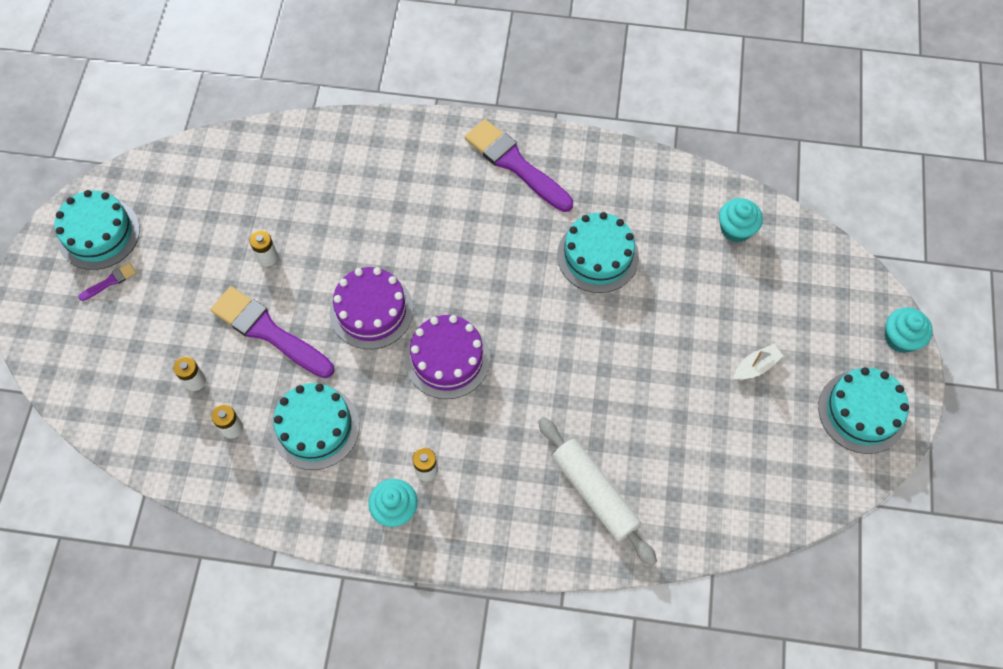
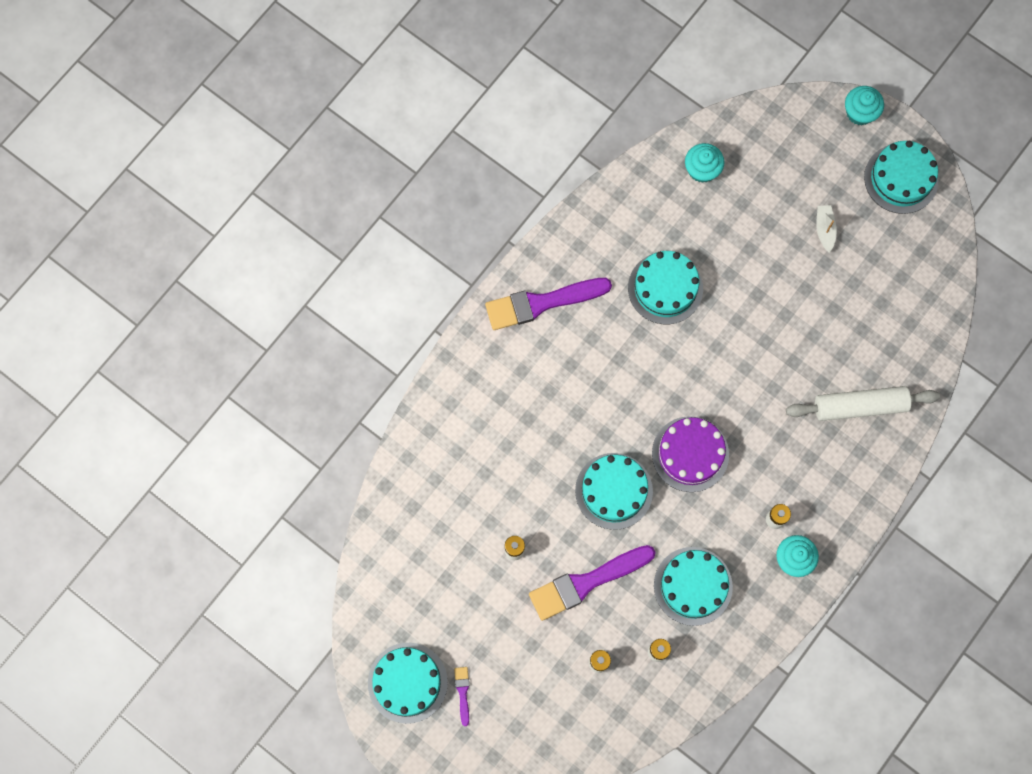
camera: 60 degrees left, 10 degrees up
purple cake [330,267,414,349] -> turquoise cake [575,453,653,530]

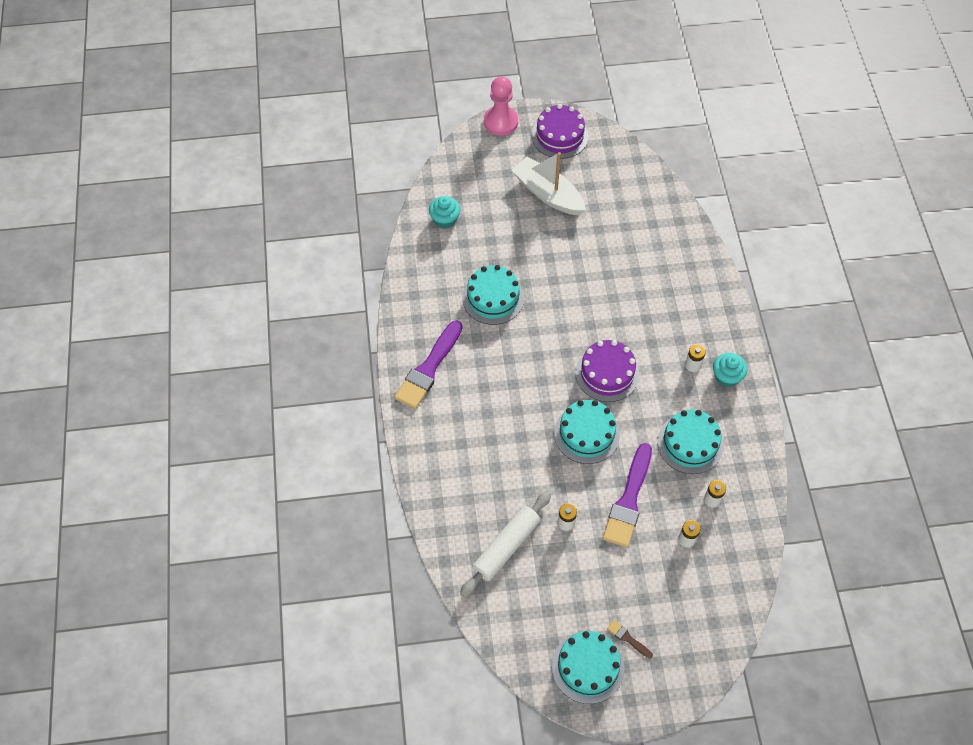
camera: 45 degrees left, 15 degrees down
purple brush [454,667,469,726] -> brown brush [607,620,653,658]
white rolling pin [786,386,940,421] -> white rolling pin moved to [460,491,551,597]
white boat [816,205,837,252] -> white boat [512,152,586,215], size x2.23
turquoise cupcake [845,86,884,125] -> pink pawn [484,76,518,136]
turquoise cake [864,141,938,214] -> purple cake [532,104,588,159]

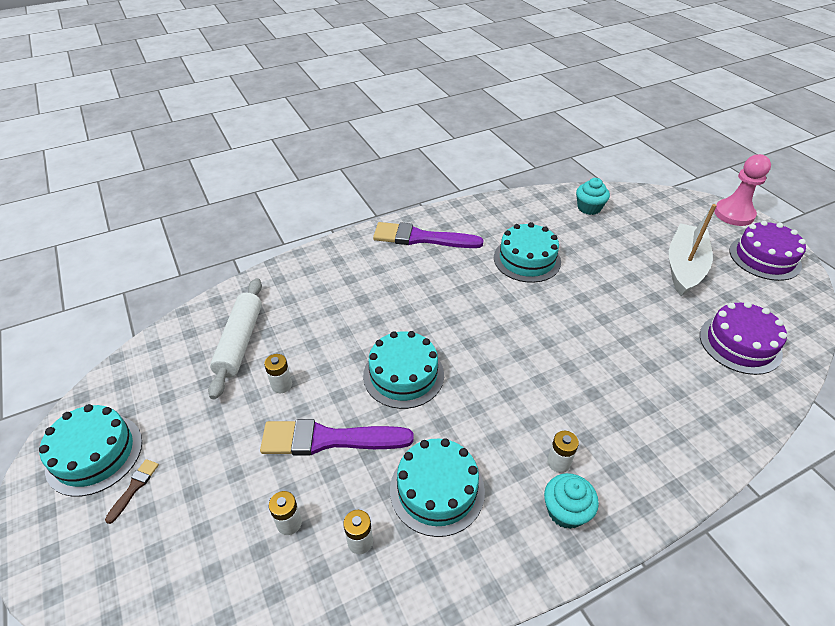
camera: 70 degrees right, 15 degrees down
white rolling pin [460,491,551,597] -> white rolling pin turned 75 degrees clockwise [208,278,262,399]
purple cake [575,340,639,402] -> purple cake moved to [700,302,787,375]

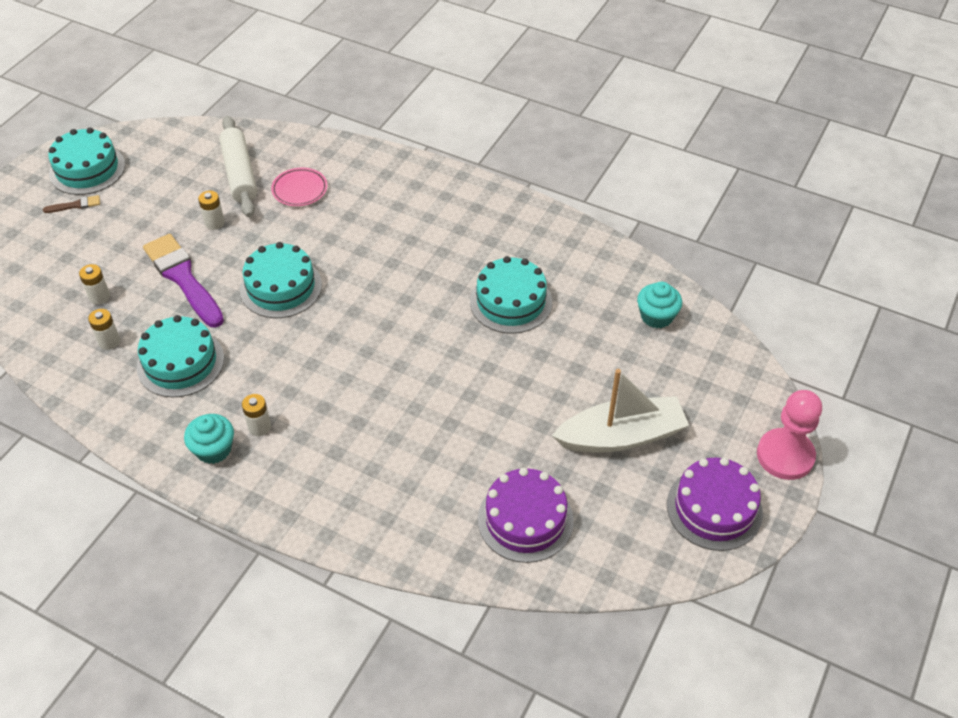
camera: 55 degrees right, 5 degrees up
white rolling pin [208,278,262,399] -> white rolling pin turned 75 degrees counterclockwise [219,116,257,217]
purple brush [373,222,483,248] -> none
none -> pink plate [271,168,327,206]

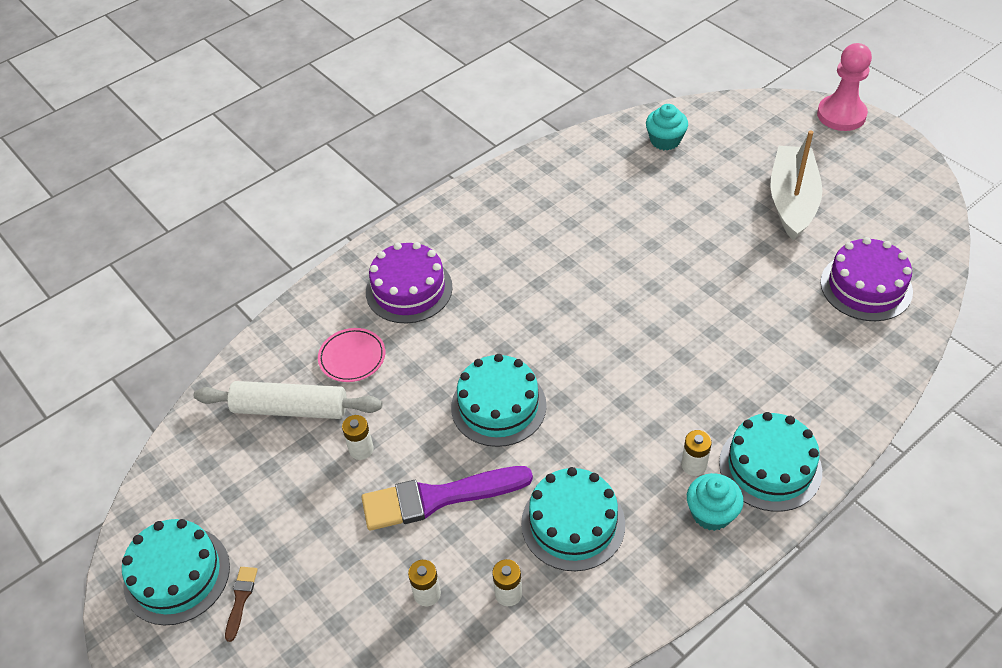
camera: 65 degrees left, 0 degrees up
turquoise cake [470,256,552,334] -> turquoise cake moved to [719,412,822,512]
purple cake [667,457,763,551] -> purple cake moved to [366,242,453,324]

